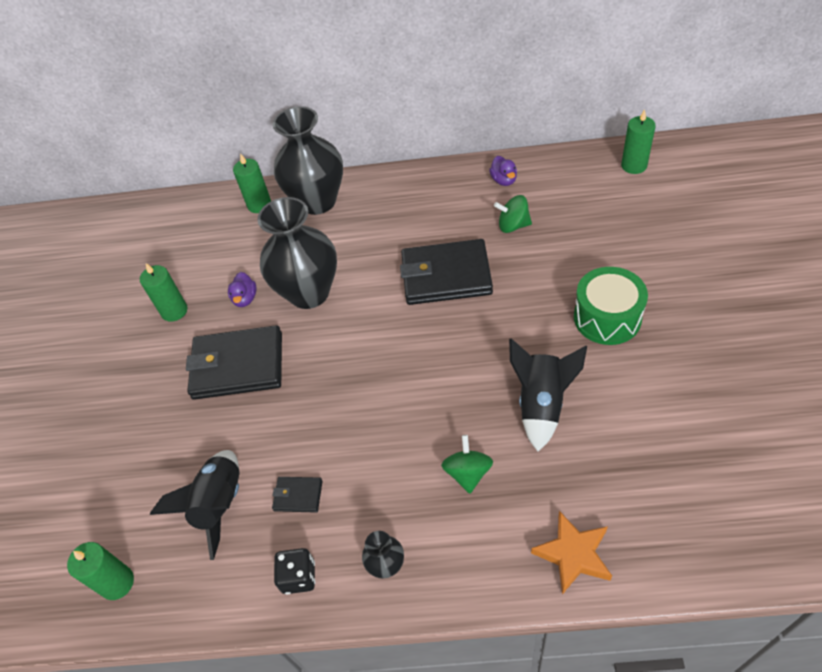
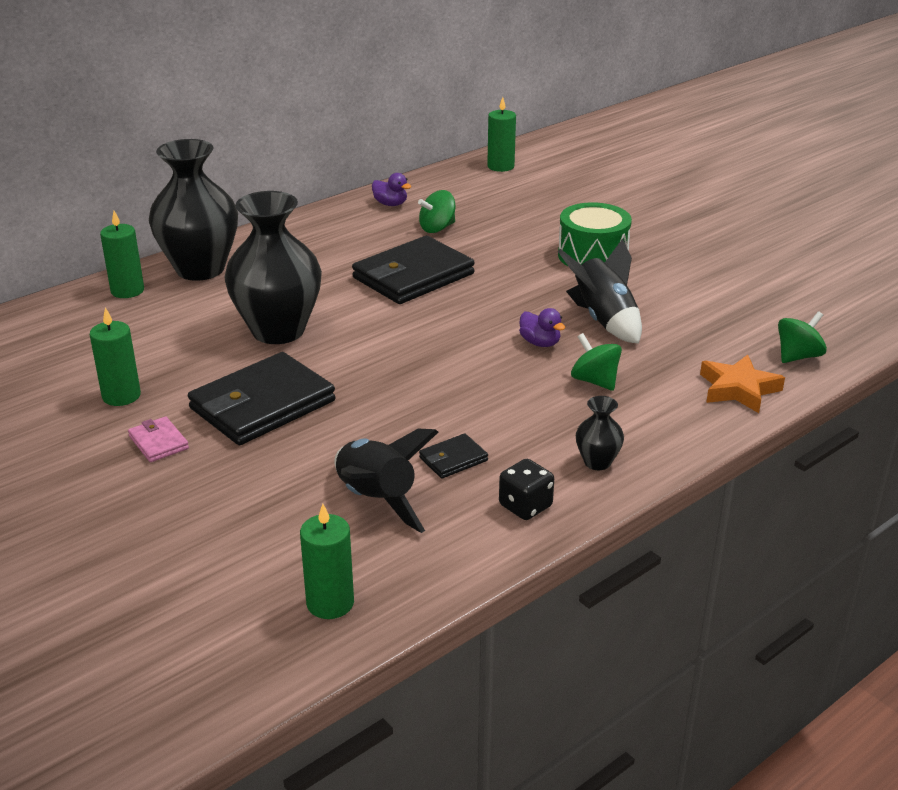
camera: 45 degrees left, 20 degrees down
purple duck [228,272,256,307] -> purple duck moved to [519,308,565,347]
none -> pink wallet [128,416,189,462]
none -> green spinning top [778,311,827,363]

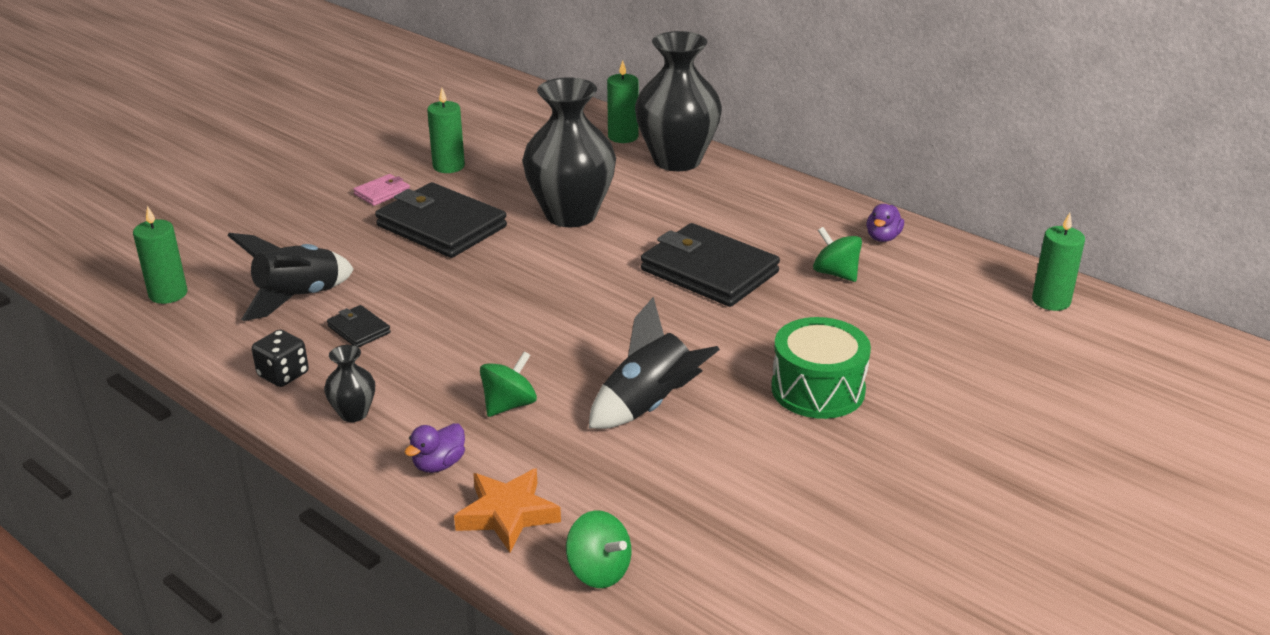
camera: 80 degrees right, 0 degrees up
purple duck [519,308,565,347] -> purple duck moved to [404,423,465,473]

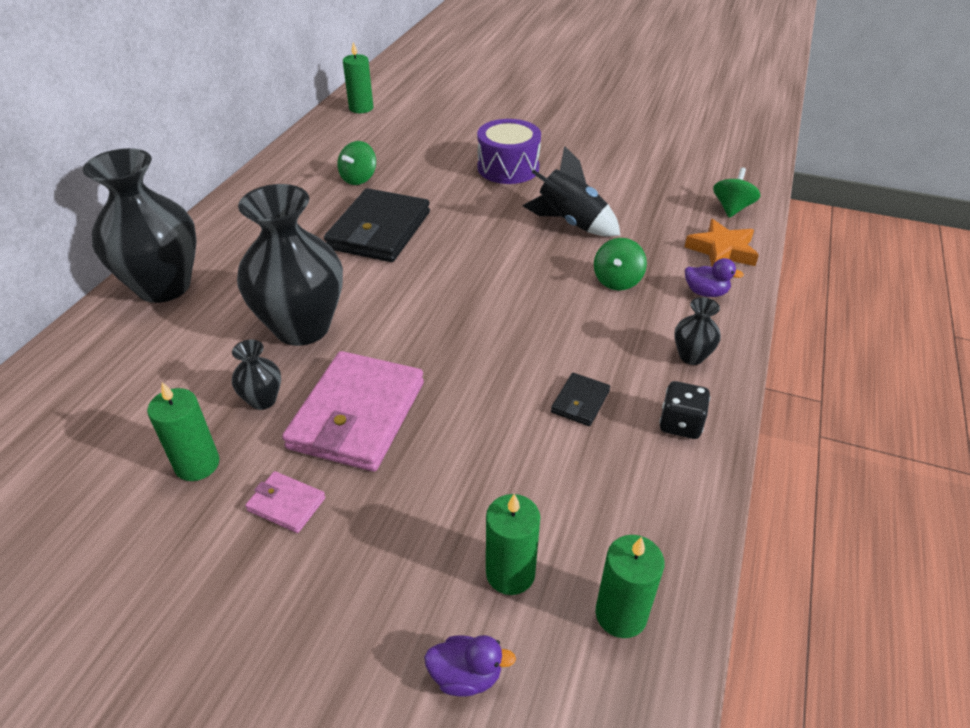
camera: 110 degrees left, 10 degrees up
black rocket [228,233,354,321] -> none
black wallet [375,182,507,258] -> pink wallet [282,351,424,472]
green spinning top [480,351,537,417] -> green spinning top turned 90 degrees counterclockwise [594,238,647,291]
green candle [607,60,638,143] -> green candle moved to [486,494,540,595]
green drum [771,317,871,419] -> purple drum [477,119,541,184]
purple duck [866,204,904,242] -> purple duck moved to [424,635,516,696]
none -> black vase [232,339,281,410]

